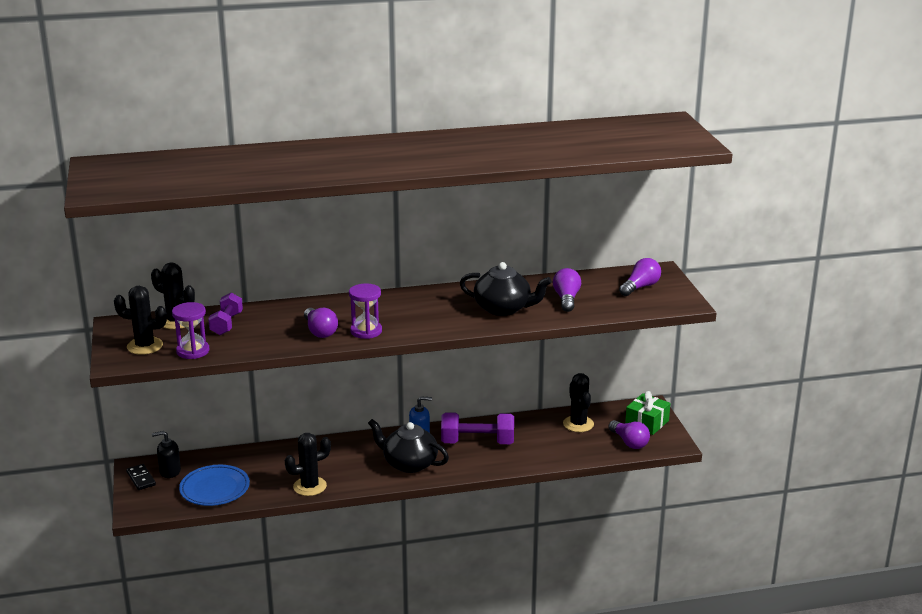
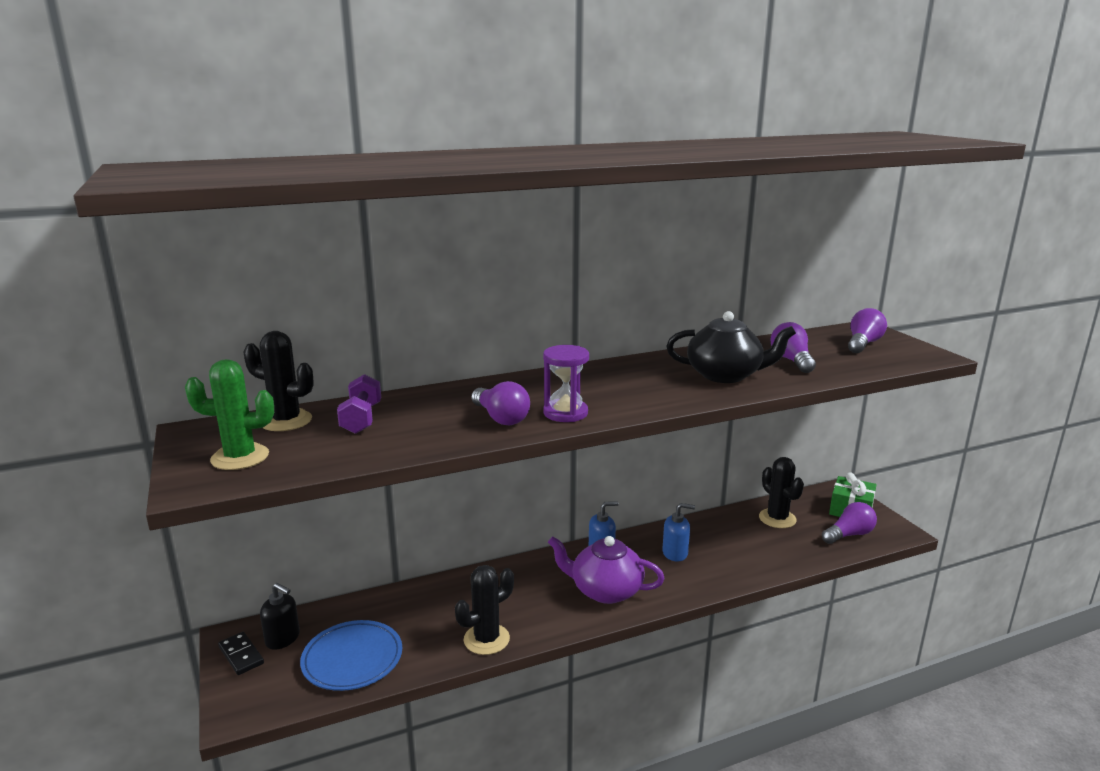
camera: 10 degrees left, 5 degrees down
black cactus [114,286,167,355] -> green cactus [185,359,274,470]
black soap dispenser [152,431,181,478] -> black soap dispenser turned 135 degrees counterclockwise [260,583,300,650]
purple hourglass [172,302,209,359] -> none
black teapot [368,419,449,473] -> purple teapot [548,536,665,604]
purple dumbbell [441,412,514,444] -> blue soap dispenser [662,503,695,562]
purple light bulb [608,420,650,449] -> purple light bulb turned 75 degrees counterclockwise [822,502,877,544]

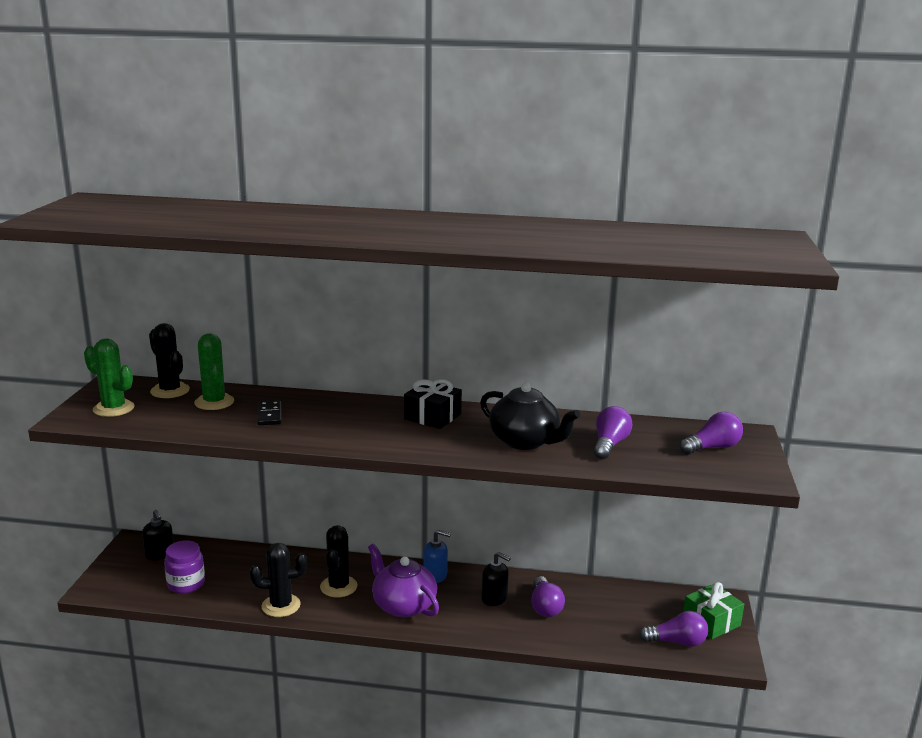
camera: 30 degrees right, 0 degrees up
black domino [218,632,264,675] -> black domino moved to [258,401,281,425]
blue plate [300,620,402,691] -> purple jar [164,540,205,594]
purple dumbbell [337,374,381,434] -> green cactus [194,333,234,410]
purple light bulb [471,381,530,425] -> purple light bulb moved to [531,576,565,617]
purple hourglass [543,345,589,422] -> none
blue soap dispenser [662,503,695,562] -> black soap dispenser [481,552,511,606]
black cactus [759,457,804,528] -> black cactus moved to [320,525,358,597]
none -> black gift [404,379,462,429]

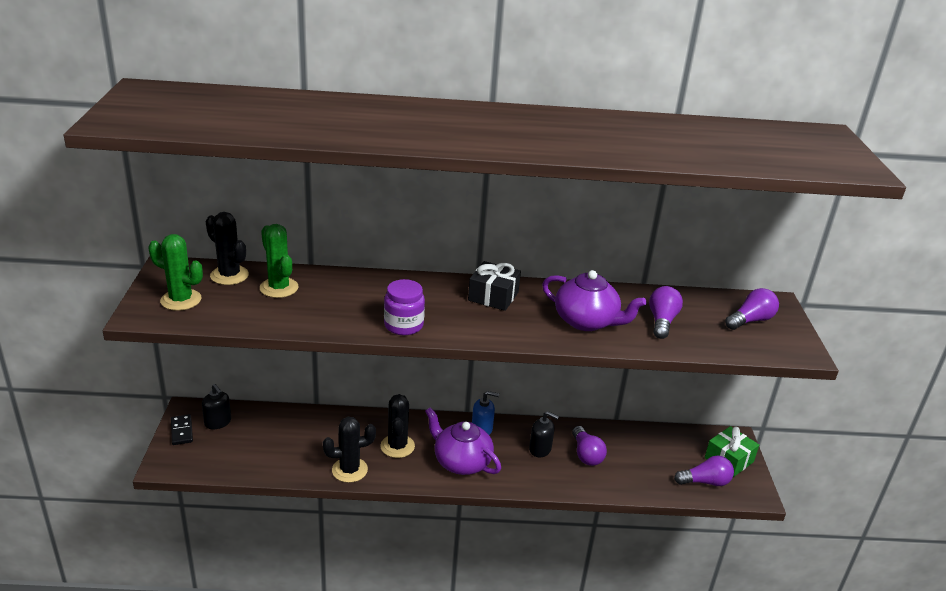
camera: 10 degrees left, 10 degrees up
purple jar [164,540,205,594] -> purple jar moved to [384,279,425,335]
black domino [258,401,281,425] -> black domino moved to [171,414,193,445]
black teapot [480,382,580,450] -> purple teapot [542,270,646,331]

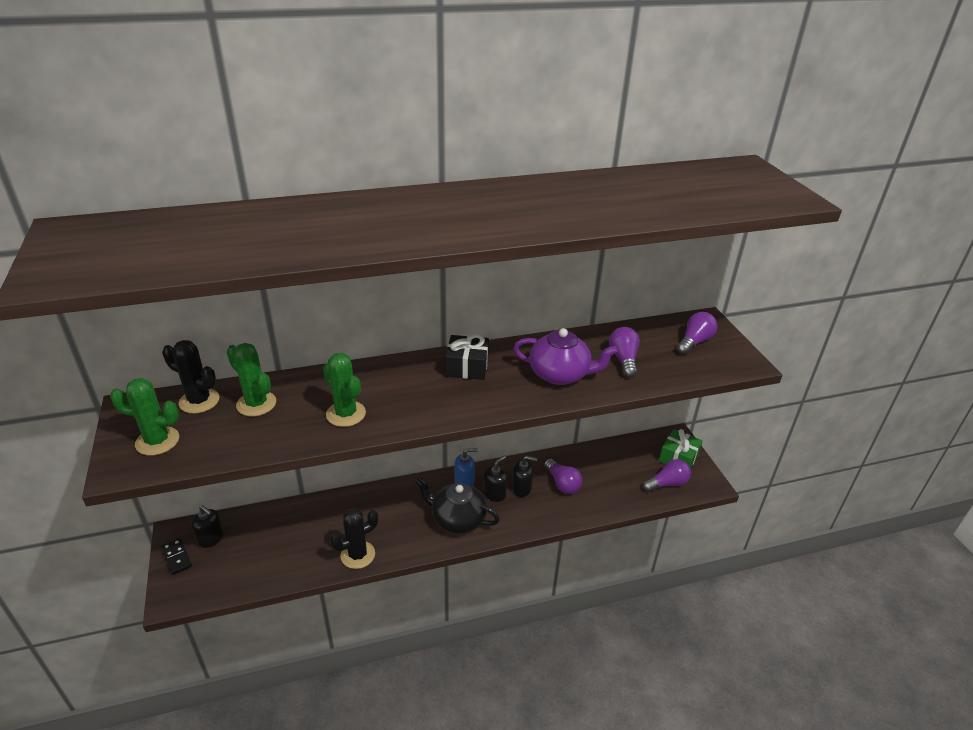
camera: 15 degrees left, 5 degrees up
black cactus [380,394,415,458] -> none
purple jar [384,279,425,335] -> none
purple teapot [425,407,501,475] -> black teapot [415,477,500,534]
none -> green cactus [323,353,366,427]
none -> black soap dispenser [483,456,507,502]

